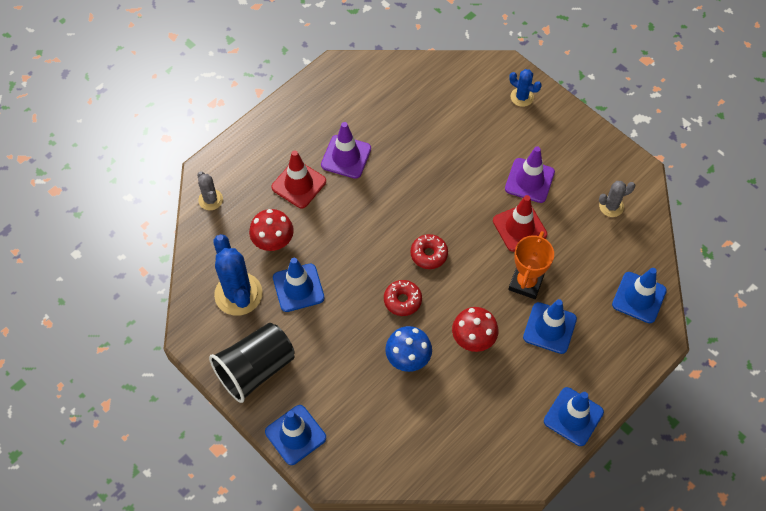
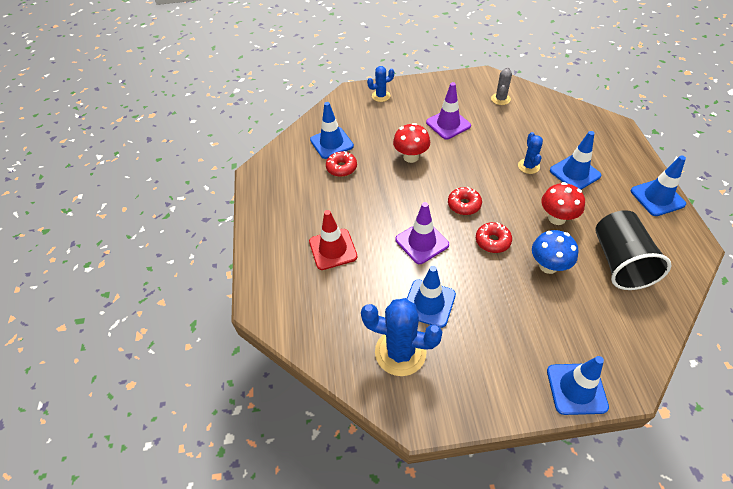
camera: 50 degrees left, 10 degrees down
grey cactus [197,172,223,210] -> none
black cup [209,323,295,403] -> black cup moved to [595,210,671,290]
red mushroom [249,209,294,251] -> red mushroom moved to [393,123,430,163]
purple traffic cone [321,122,371,179] -> purple traffic cone moved to [396,202,449,264]
red traffic cone [493,195,547,252] -> none
orange trophy [508,231,554,299] -> blue cactus [518,132,543,174]
blue traffic cone [612,268,667,323] -> blue traffic cone moved to [310,102,354,159]
none -> red donut [326,151,357,177]

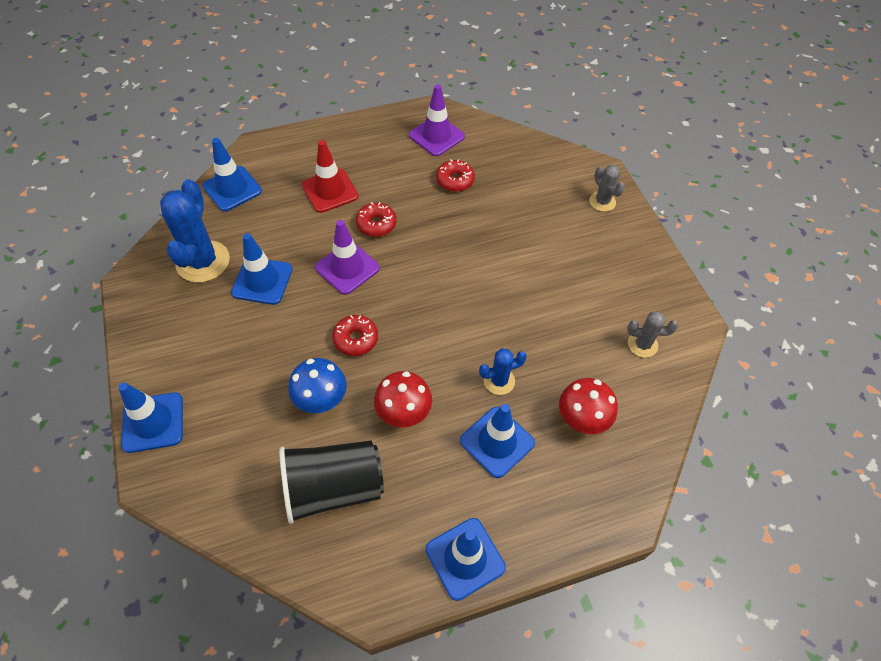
camera: 75 degrees right, 5 degrees up
blue traffic cone [310,102,354,159] -> blue traffic cone moved to [203,138,262,211]
blue cactus [367,66,394,102] -> grey cactus [590,165,625,212]
red mushroom [393,123,430,163] -> red mushroom moved to [559,378,618,434]
purple traffic cone [426,82,471,140] -> purple traffic cone moved to [409,84,465,156]
red donut [448,187,482,215] -> red donut moved to [356,202,396,237]

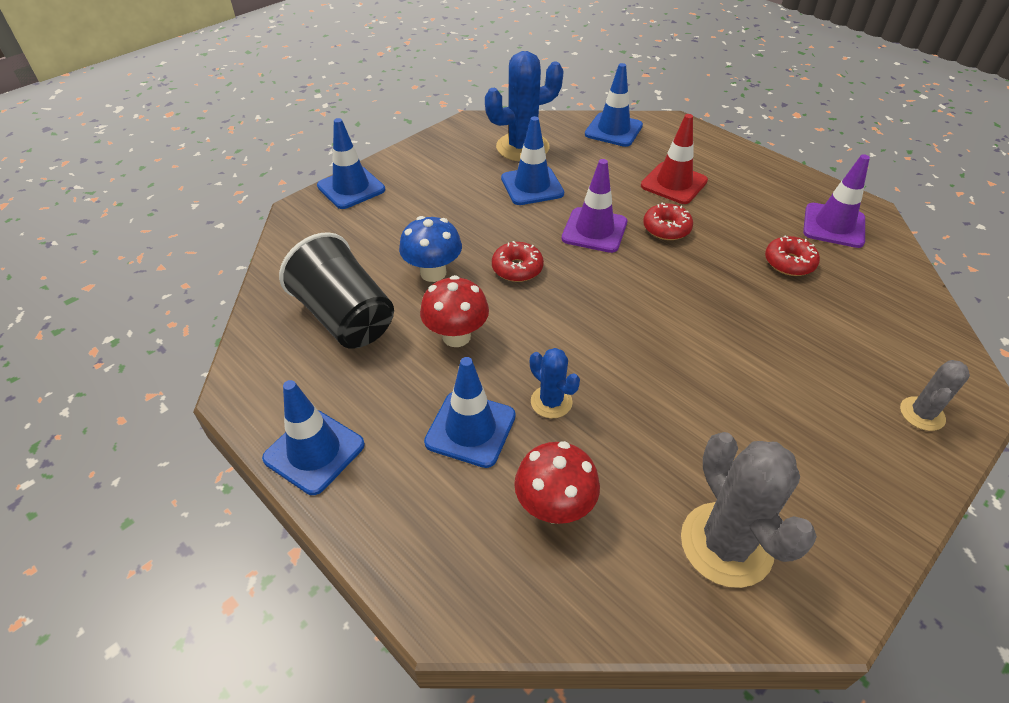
camera: 65 degrees right, 10 degrees down
grey cactus [627,311,678,358] -> grey cactus [681,432,817,588], size x1.86

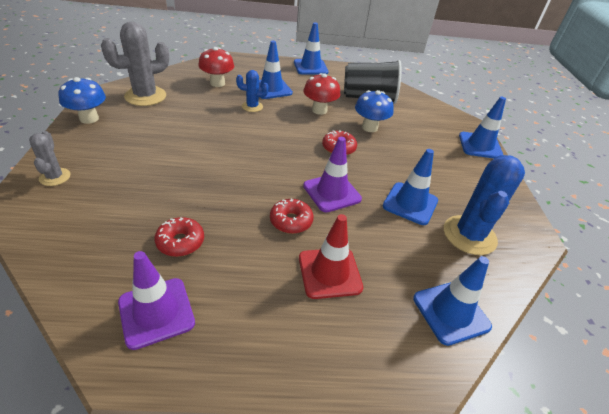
camera: 130 degrees right, 5 degrees down
grey cactus [681,432,817,588] -> grey cactus turned 60 degrees counterclockwise [101,22,169,106]
none -> blue mushroom [58,77,106,124]

